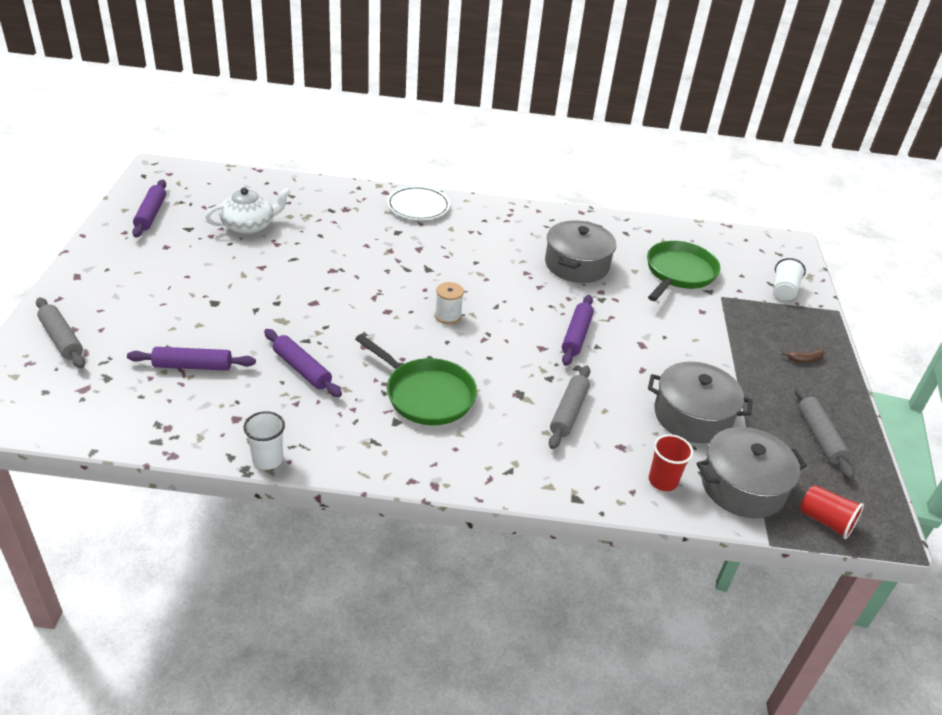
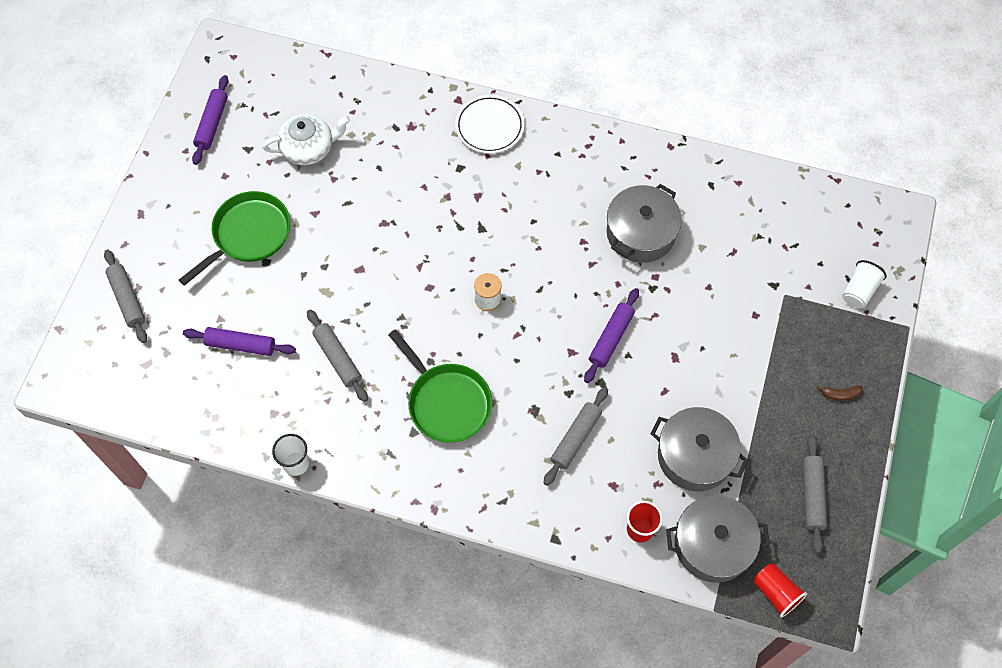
camera: 15 degrees right, 25 degrees up
purple rolling pin [264,329,342,397] -> grey rolling pin [307,310,368,402]
green pan [647,241,721,301] -> green pan moved to [179,191,290,286]

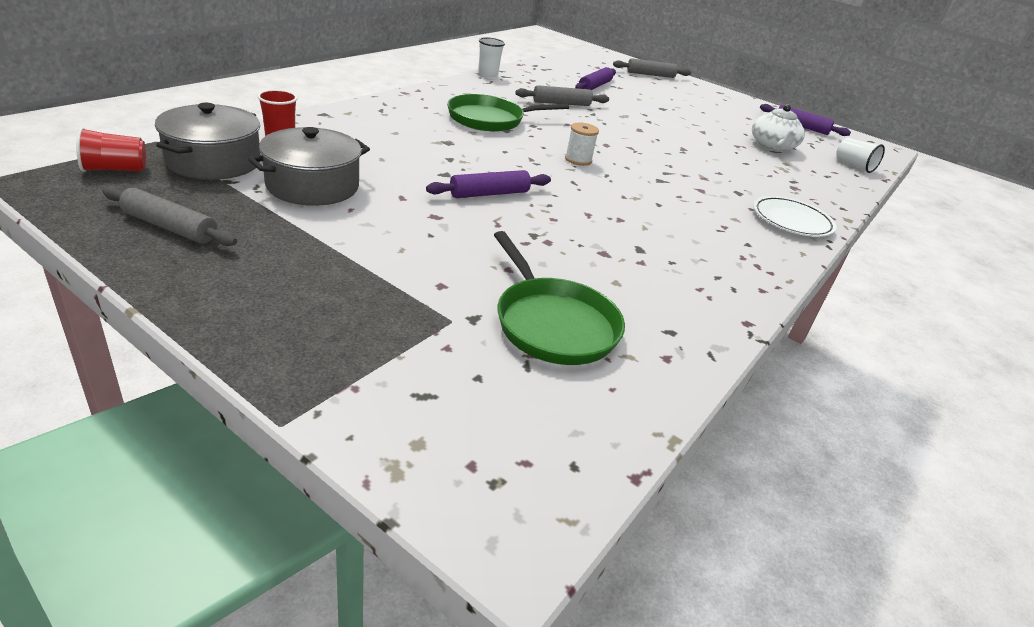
camera: 105 degrees right, 30 degrees down
green pan [179,191,290,286] -> green pan moved to [494,231,625,365]
grey rolling pin [544,387,608,486] -> none
purple rolling pin [584,288,639,383] -> purple rolling pin turned 75 degrees counterclockwise [426,170,551,198]
grey pot [606,184,682,263] -> none
brown banana [817,385,863,401] -> none
white cup [842,260,887,308] -> white cup moved to [836,138,885,173]

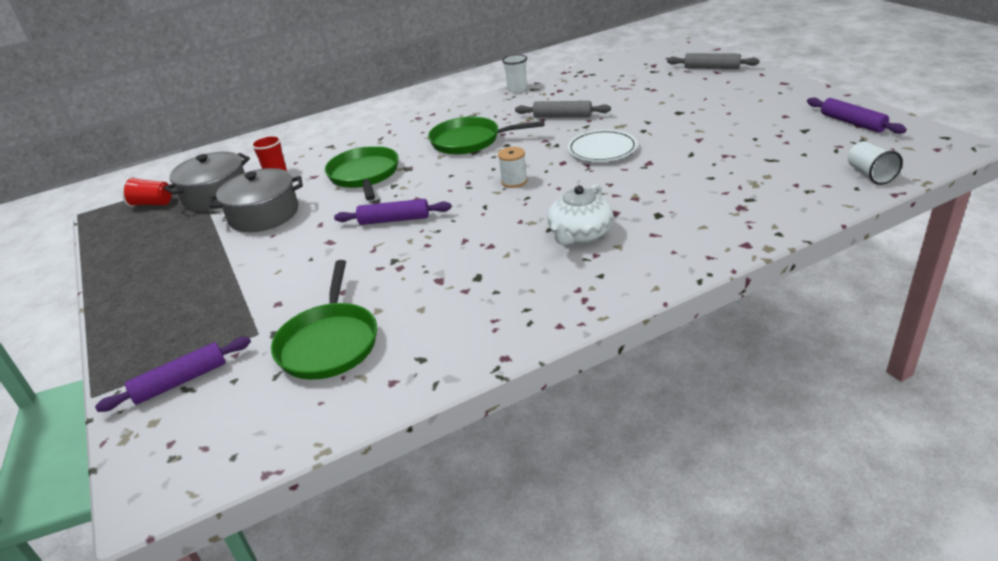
camera: 35 degrees right, 0 degrees up
grey rolling pin [102,186,237,246] -> none
purple rolling pin [575,67,616,90] -> purple rolling pin moved to [95,337,251,412]
white teapot [752,105,805,152] -> white teapot moved to [547,184,614,245]
white plate [753,196,837,237] -> white plate moved to [568,130,638,162]
none -> green pan [325,146,399,201]

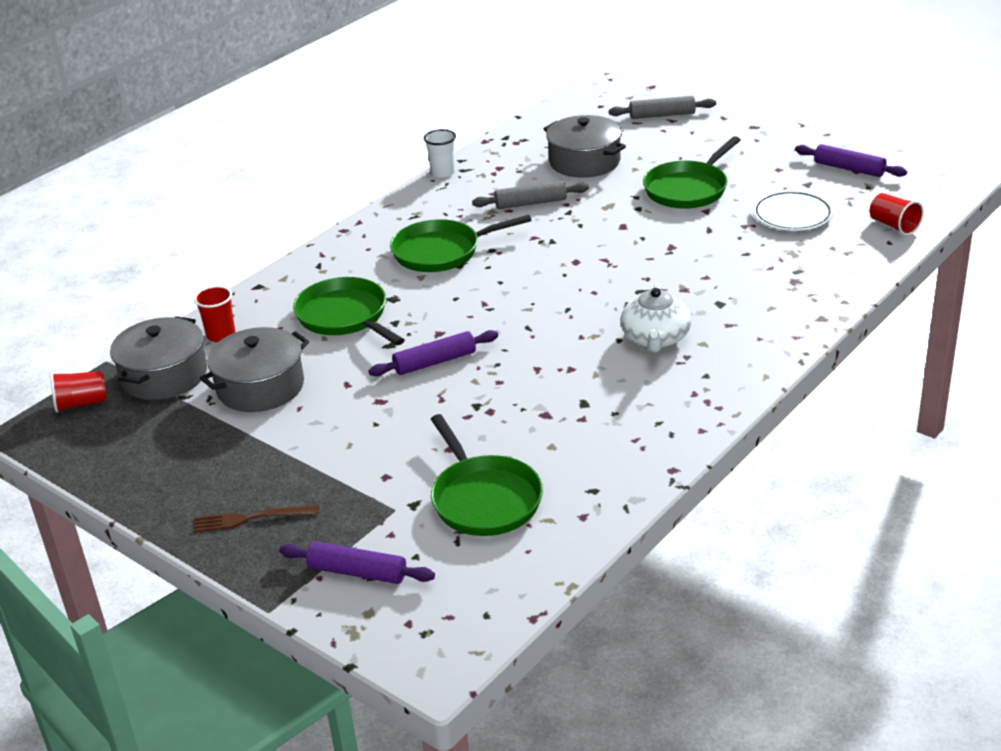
camera: 25 degrees left, 0 degrees up
purple rolling pin [95,337,251,412] -> purple rolling pin turned 75 degrees clockwise [279,541,435,584]
white spool [498,147,527,188] -> none
white plate [568,130,638,162] -> white plate moved to [753,190,834,231]
white cup [848,141,903,185] -> red cup [870,193,924,236]
none -> brown fork [193,505,319,533]
none -> grey pot [543,115,626,178]
none -> green pan [643,136,740,209]

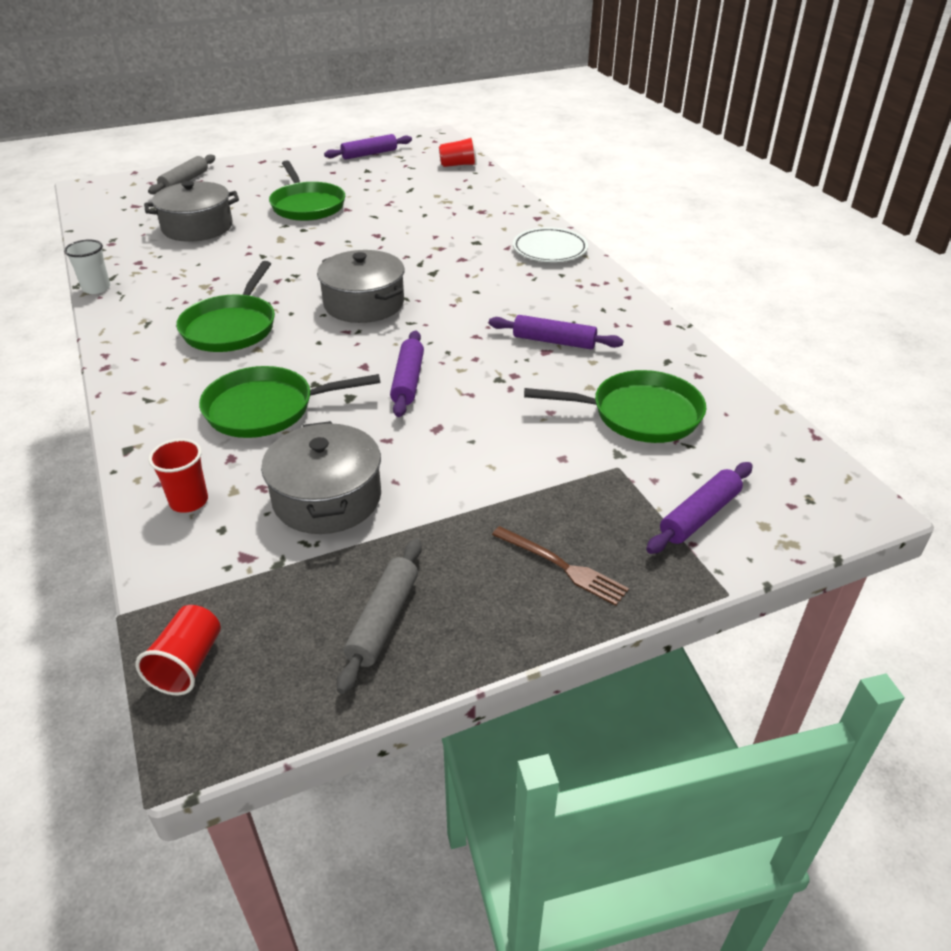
camera: 65 degrees left, 5 degrees up
grey pot [110,316,207,400] -> grey pot moved to [317,250,405,323]
brown fork [193,505,319,533] -> brown fork turned 75 degrees counterclockwise [492,526,629,606]
grey rolling pin [472,181,589,209] -> grey rolling pin moved to [336,539,422,694]
white teapot [620,282,691,353] -> none
white plate [753,190,834,231] -> white plate moved to [513,227,588,262]
none -> purple rolling pin [489,315,624,349]

